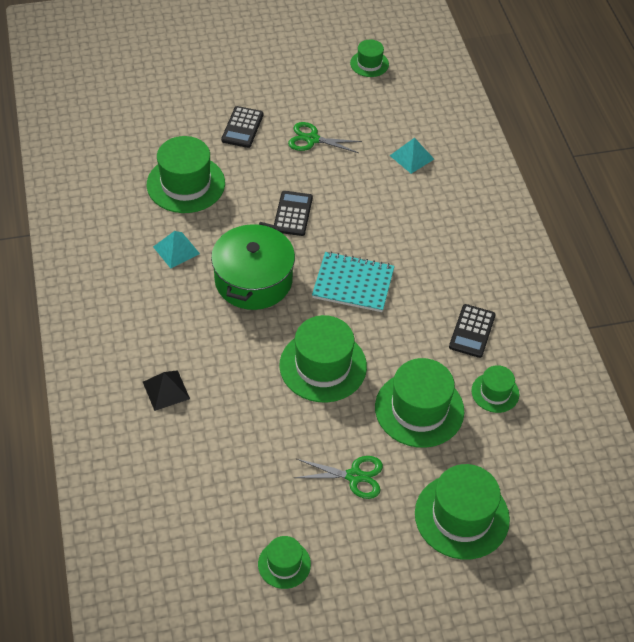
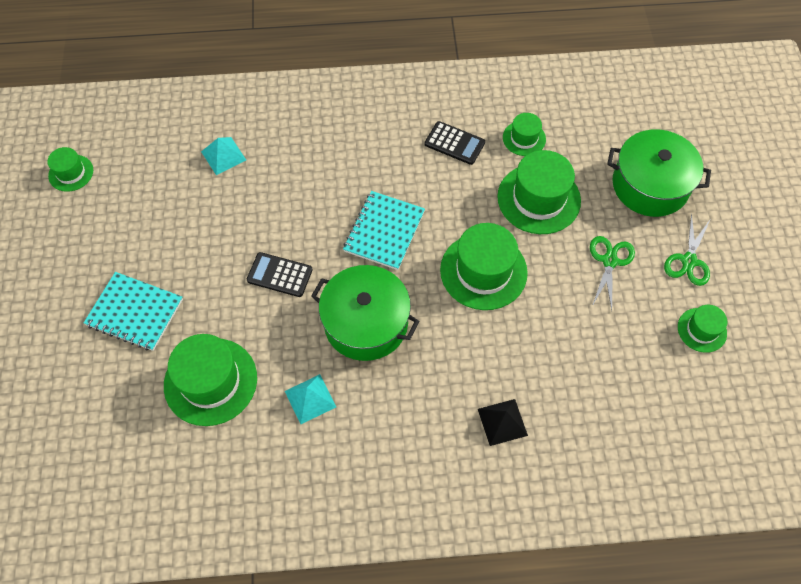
camera: 80 degrees left, 10 degrees up
black calculator [221,106,264,148] -> turquoise notebook [84,272,183,351]
green scissors [288,122,362,153] -> green scissors moved to [664,213,710,286]
green hat [415,464,510,560] -> green pot [607,129,711,217]

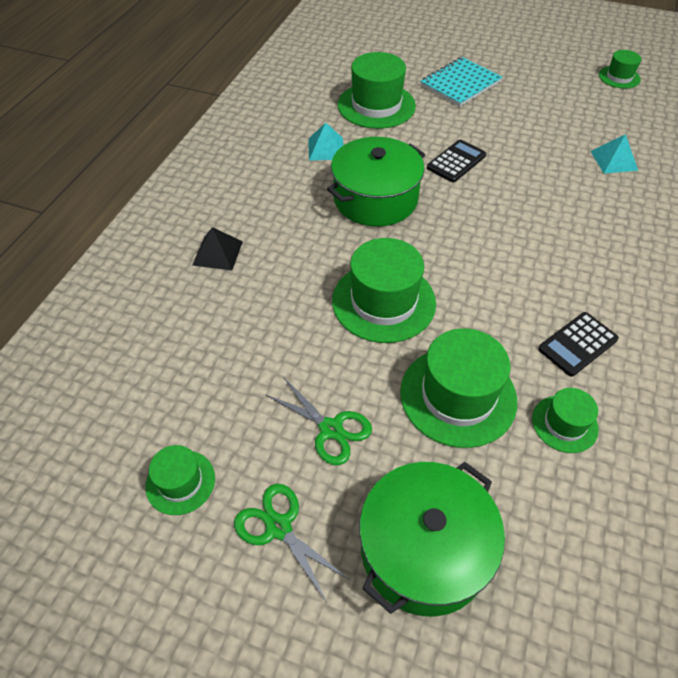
camera: 115 degrees right, 10 degrees down
turquoise notebook [343,191,425,270] -> none

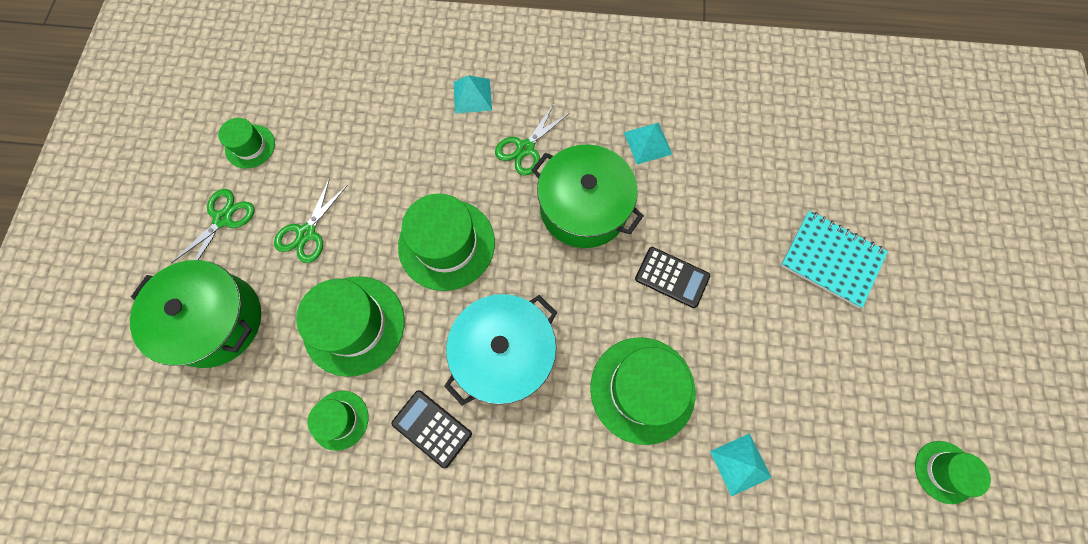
camera: 75 degrees right, 20 degrees up
black pyramid [192,227,243,270] -> turquoise pyramid [453,75,492,114]
green hat [338,52,416,129] -> green hat moved to [590,337,696,445]
none -> turquoise pot [444,294,557,405]
none -> green scissors [495,103,570,176]

